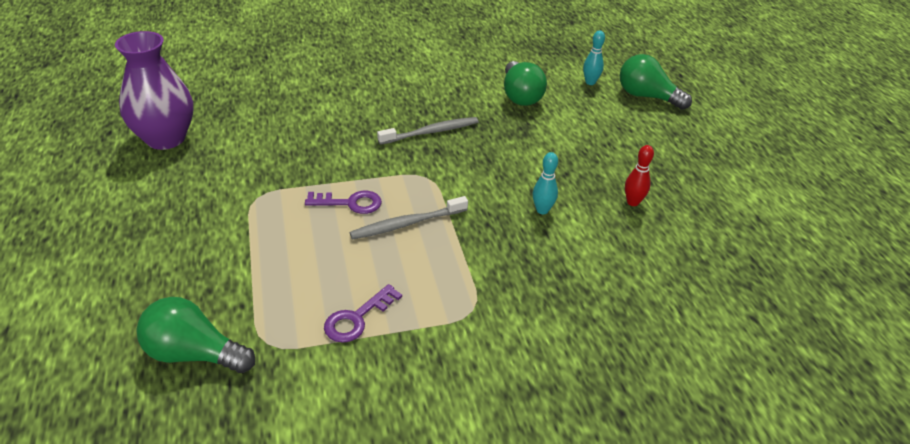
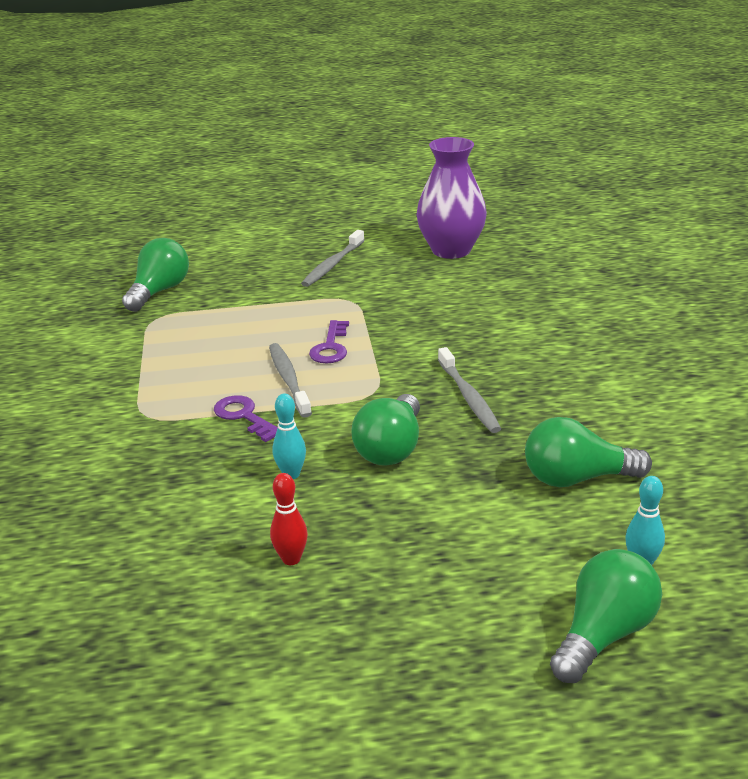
camera: 100 degrees right, 10 degrees down
purple key [324,284,402,343] -> purple key moved to [214,395,278,442]
none -> grey toothbrush [301,230,365,287]
none -> green light bulb [352,394,420,466]

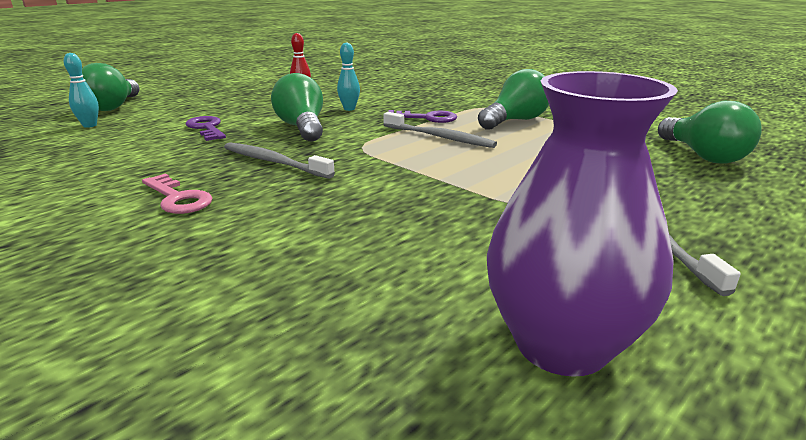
camera: 140 degrees right, 5 degrees down
purple key [309,320,349,363] -> purple key moved to [185,116,226,141]
green light bulb [525,417,652,487] -> green light bulb moved to [478,69,549,130]
none -> pink key [142,174,212,214]

